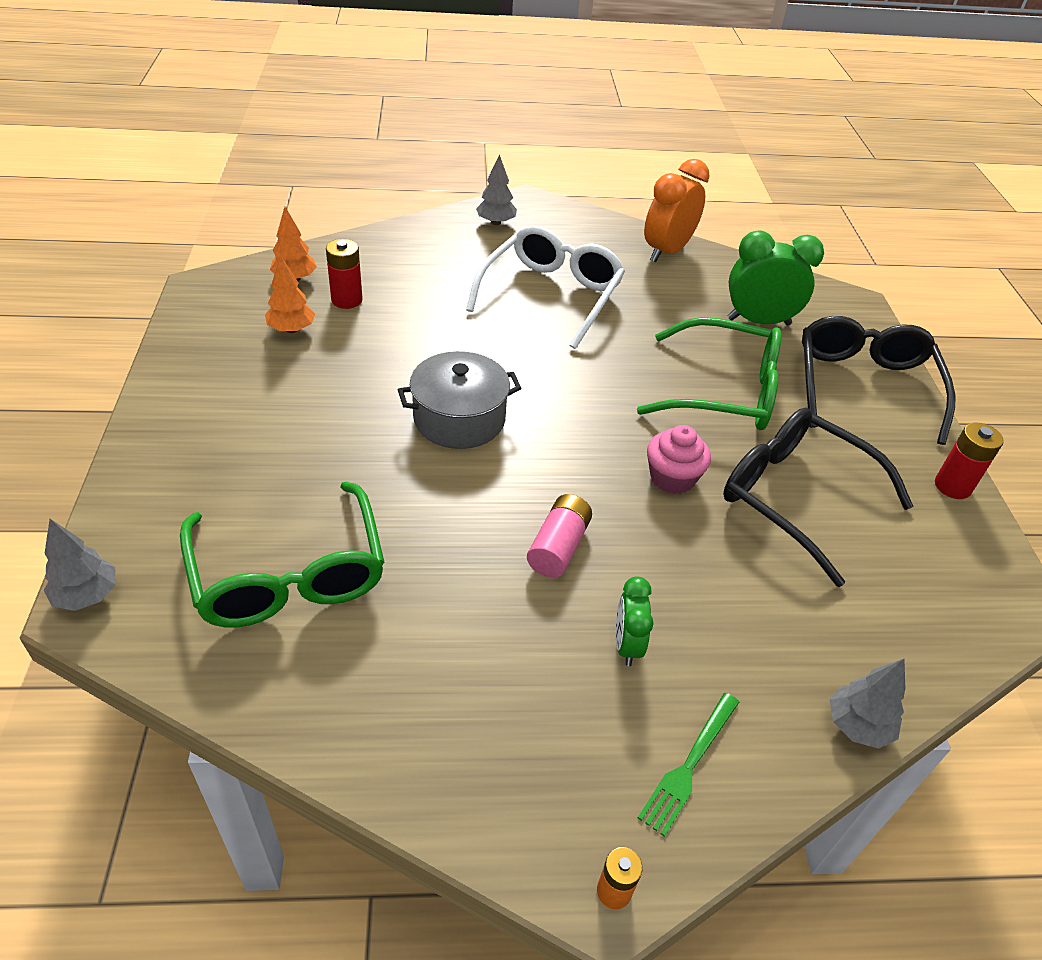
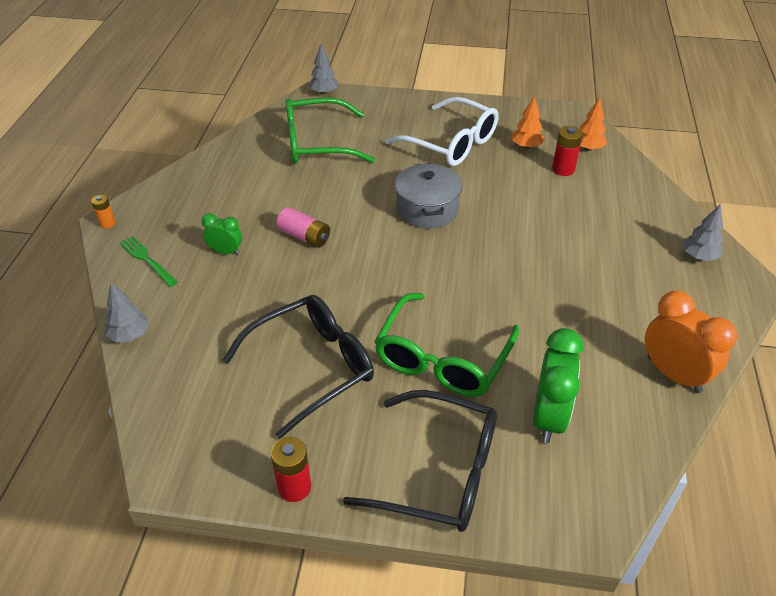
camera: 105 degrees right, 0 degrees up
white glasses [466,225,625,349] -> white glasses moved to [385,97,499,166]
pink cupcake [647,425,711,494] -> none

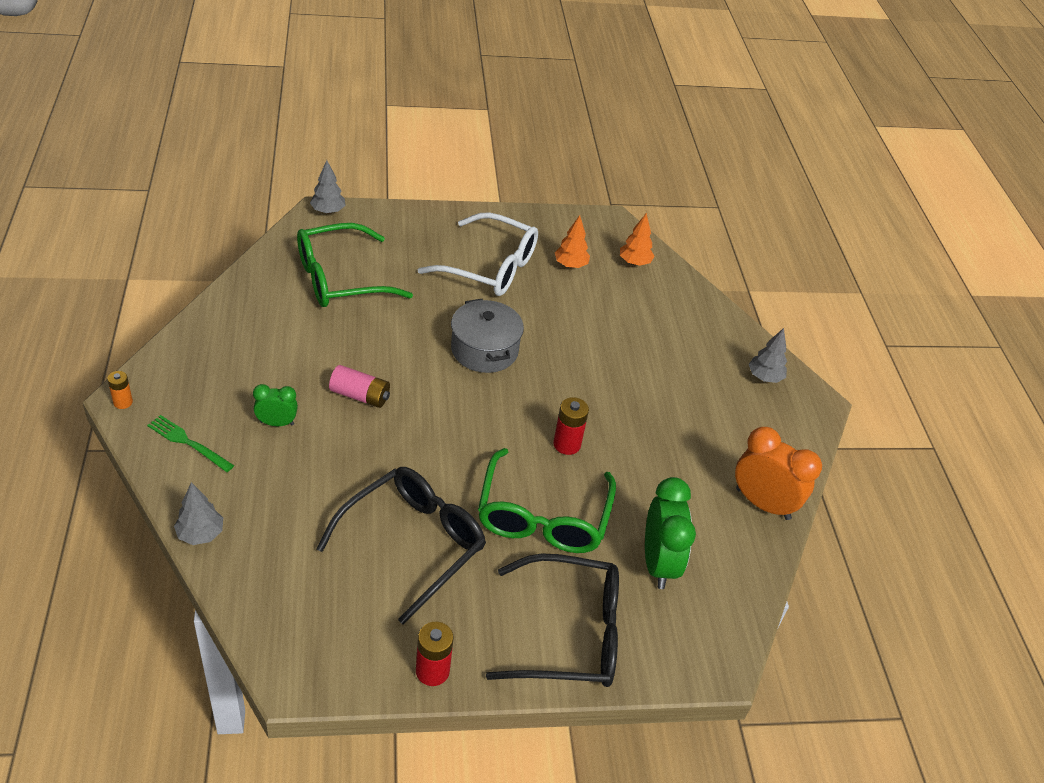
camera: 20 degrees left, 0 degrees up
red battery [552,126,583,176] -> red battery moved to [553,397,589,455]

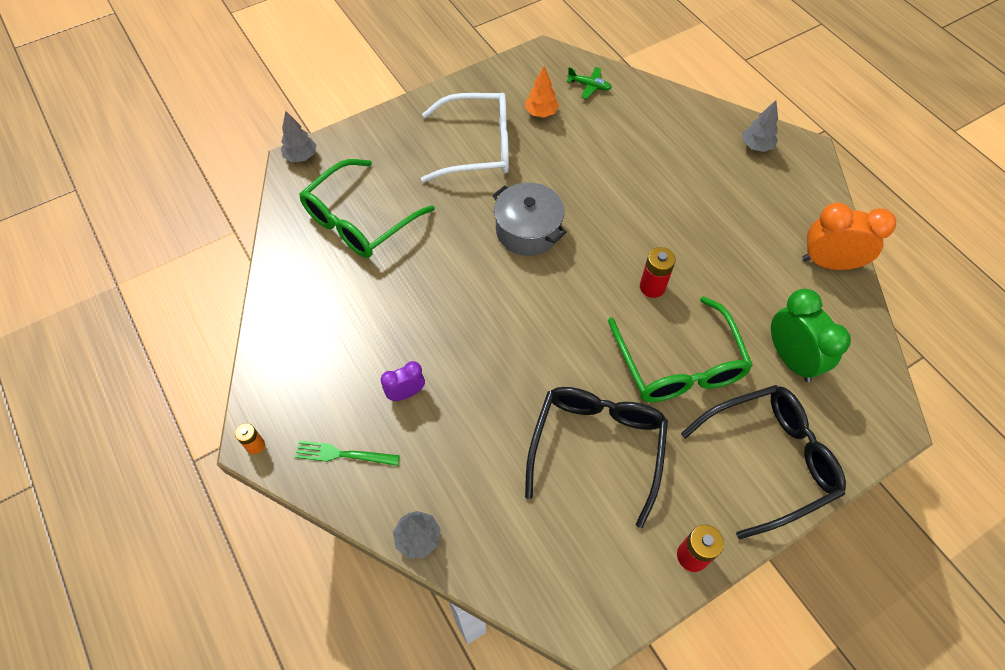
camera: 20 degrees left, 15 degrees up
green clock [253,384,298,426] -> purple clock [381,361,425,401]
pink battery [329,365,390,408] -> none
orange tree [620,213,655,266] -> green plane [567,67,612,99]

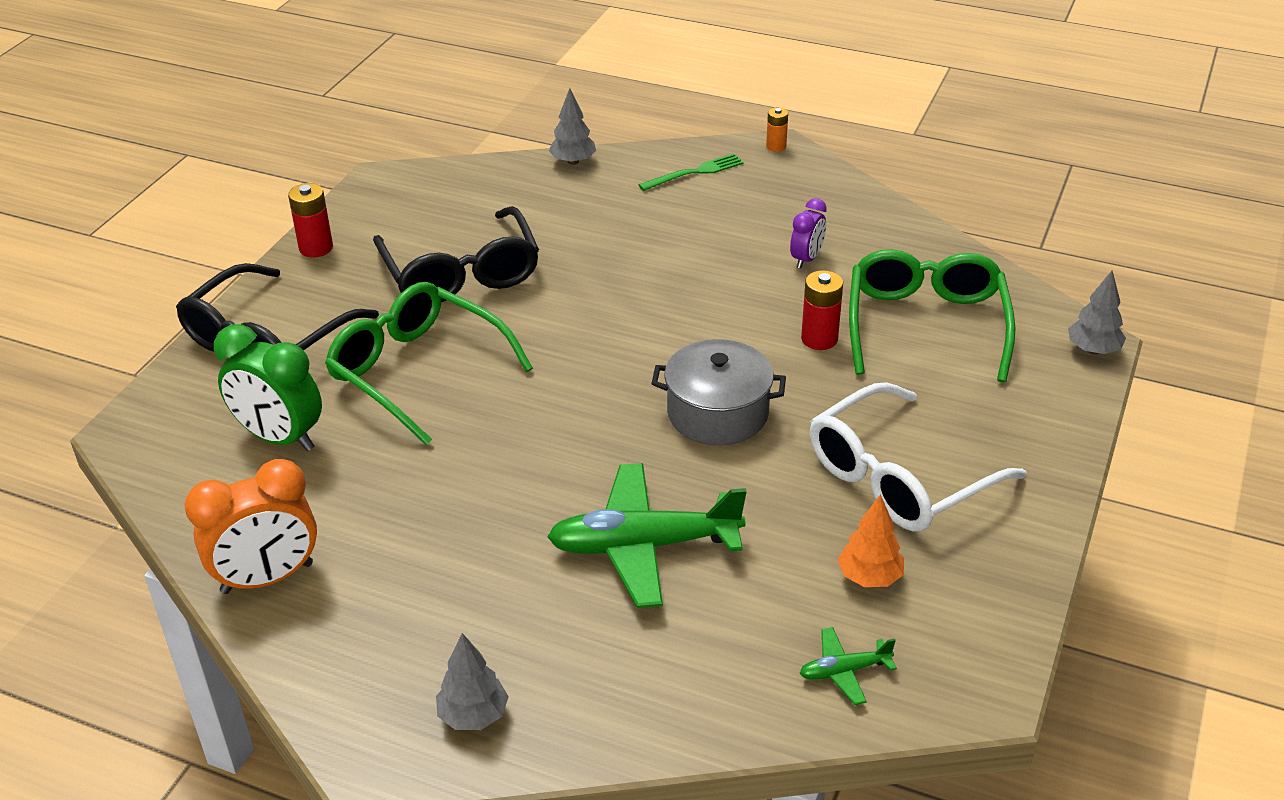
camera: 145 degrees right, 20 degrees down
purple clock [381,361,425,401] -> purple clock moved to [790,198,827,269]
red battery [640,247,676,298] -> red battery moved to [801,270,843,350]
none -> green plane [547,463,747,608]

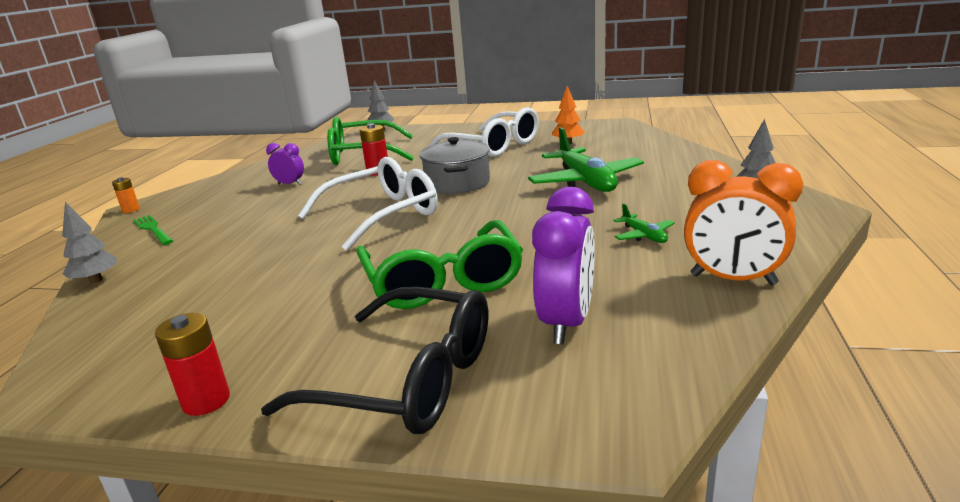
camera: 100 degrees left, 15 degrees down
orange clock [185,459,317,594] -> orange clock turned 150 degrees clockwise [684,160,803,285]
green clock [214,324,322,451] -> purple clock [532,187,595,344]
green glasses [325,282,533,445] -> green glasses turned 45 degrees counterclockwise [356,220,523,309]
black glasses [373,206,539,302] -> none
green plane [800,627,897,705] -> green plane moved to [613,203,675,243]
none -> white glasses [298,157,438,251]

